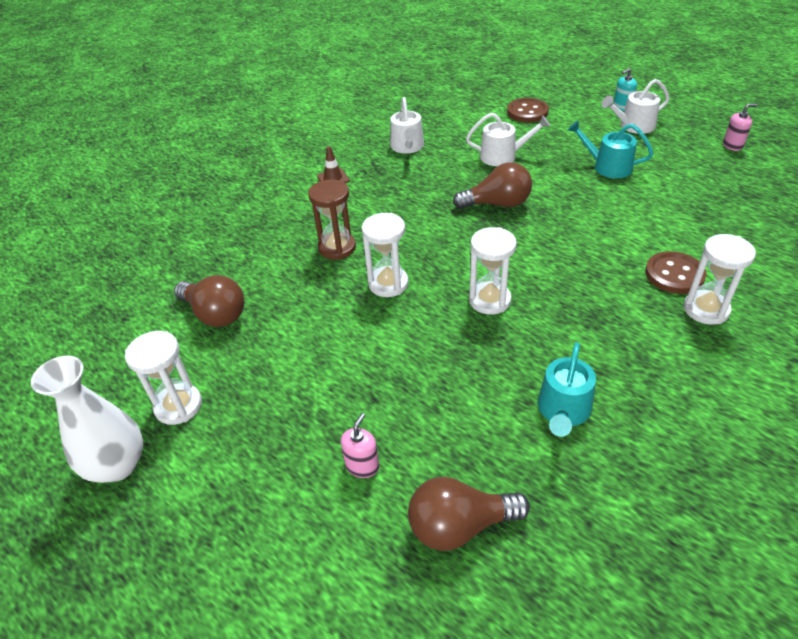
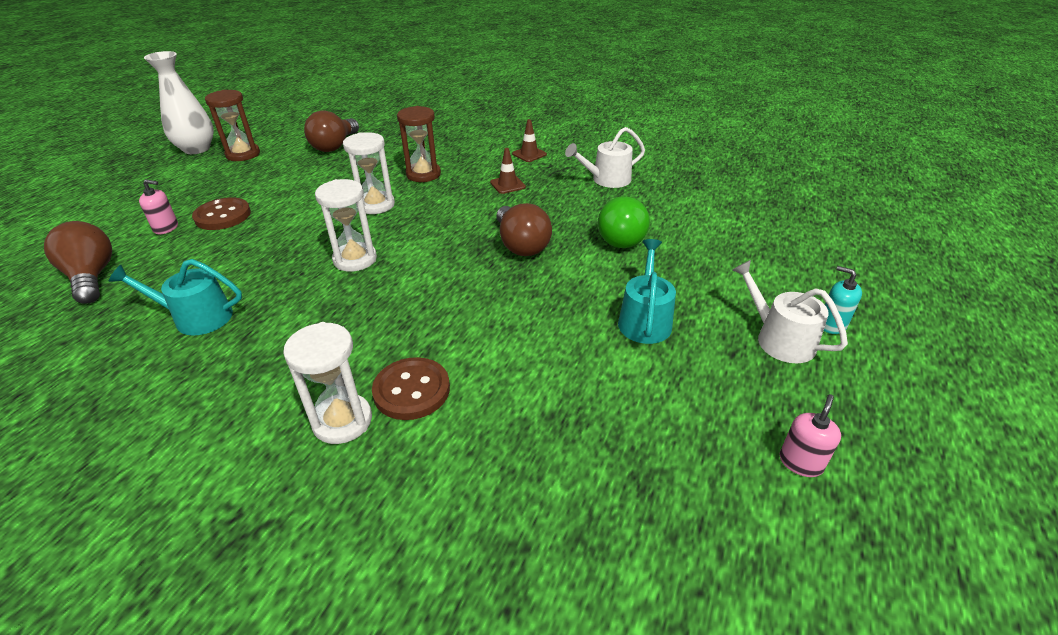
camera: 70 degrees right, 5 degrees down
white hourglass [125,331,202,425] -> brown hourglass [205,90,260,161]
white watering can [466,113,550,166] -> green light bulb [598,196,650,248]
brown button [507,98,549,122] -> brown button moved to [192,197,251,230]
pink soap dispenser [723,104,757,151] -> pink soap dispenser turned 120 degrees counterclockwise [780,394,841,477]
none -> brown traffic cone [490,148,526,194]

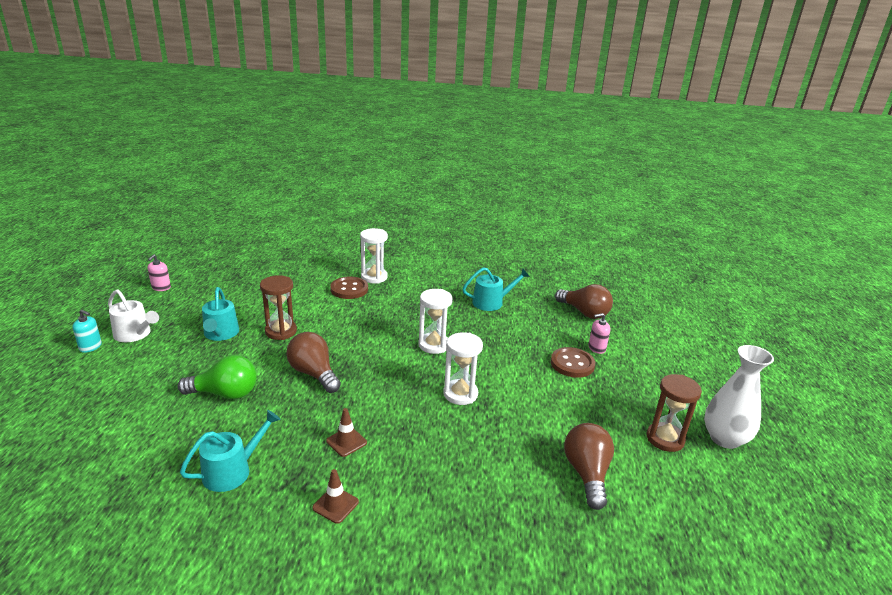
camera: 160 degrees right, 10 degrees down
brown hourglass [397,106,441,182] -> brown hourglass moved to [260,275,297,340]
white watering can [565,127,645,188] -> turquoise watering can [180,410,281,492]
green light bulb [598,196,650,248] -> green light bulb turned 90 degrees clockwise [178,355,257,399]

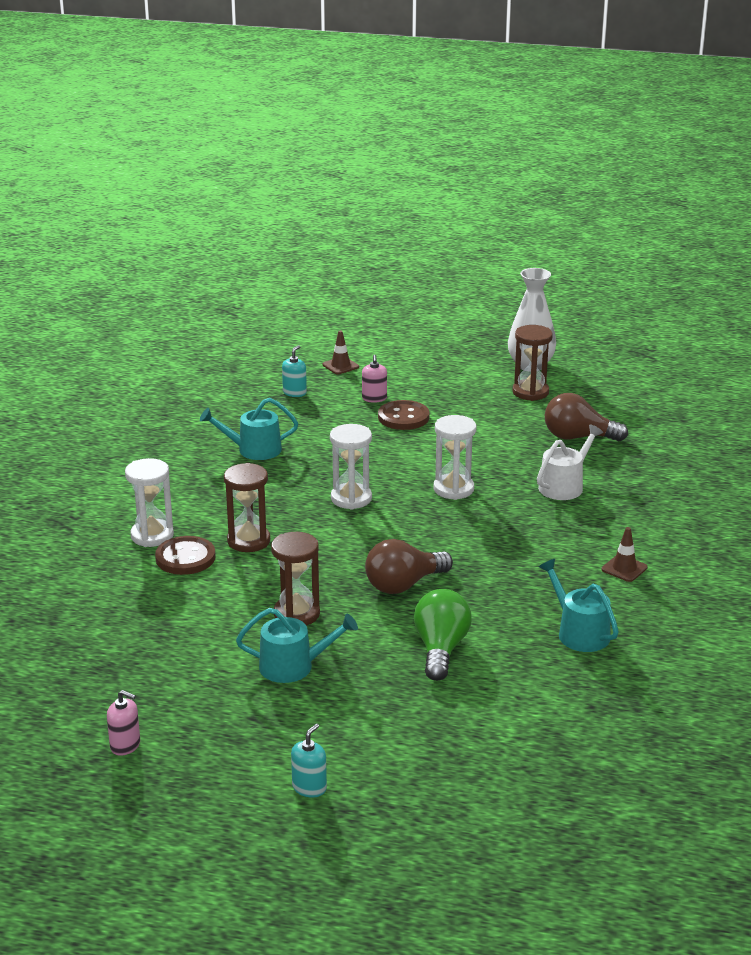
camera: 80 degrees left, 0 degrees up
white watering can [108,289,159,342] -> white watering can moved to [537,424,603,500]
brown traffic cone [326,408,367,457] -> brown traffic cone moved to [323,330,359,374]
turquoise watering can [462,267,530,311] -> turquoise watering can turned 90 degrees counterclockwise [200,398,298,460]
brown light bulb [555,284,613,319] -> turquoise soap dispenser [282,345,307,397]
none -> brown hourglass [224,463,270,552]

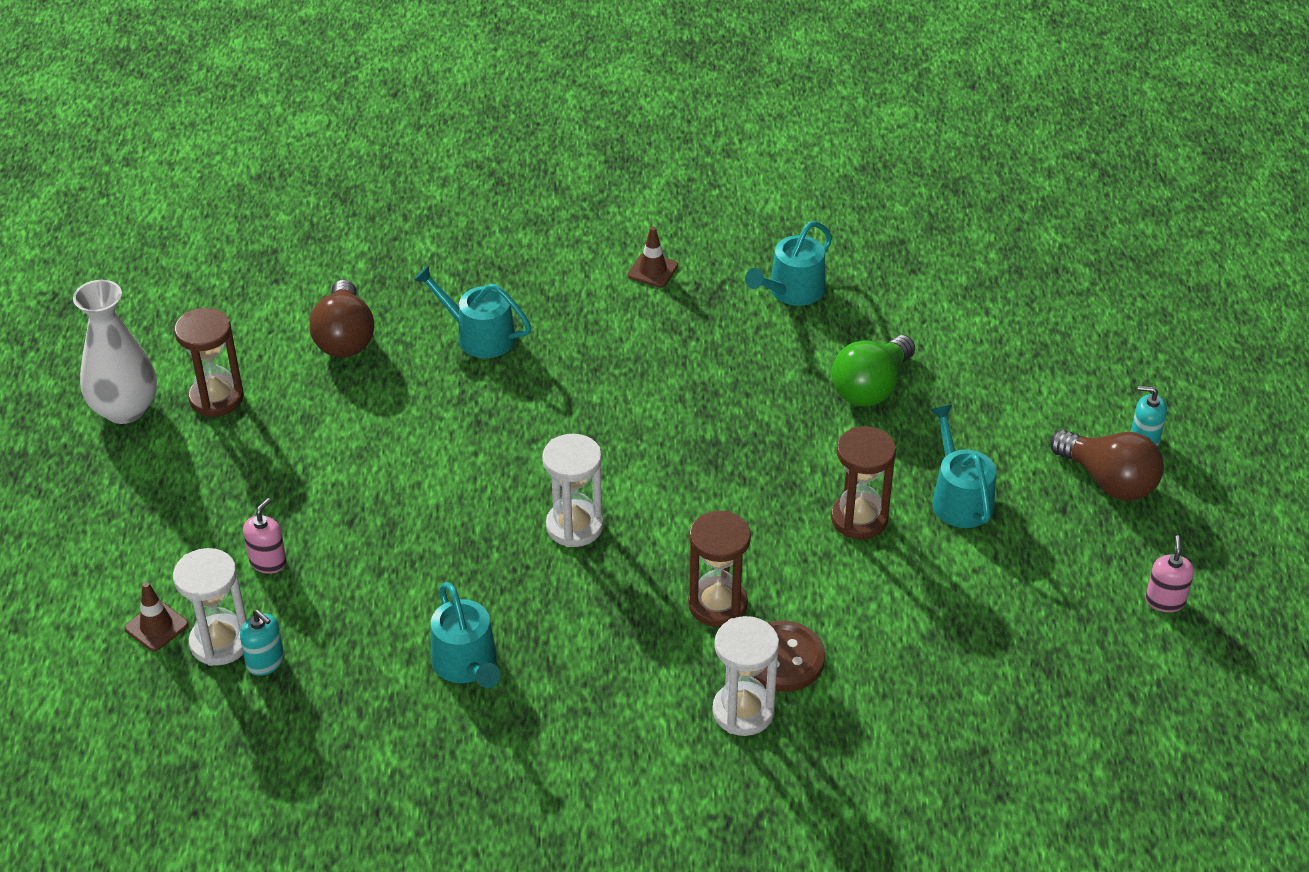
camera: 105 degrees left, 15 degrees up
turquoise soap dispenser [282,345,307,397] -> turquoise soap dispenser turned 150 degrees counterclockwise [240,610,284,676]
pink soap dispenser [362,355,387,403] -> pink soap dispenser turned 45 degrees counterclockwise [243,498,287,574]
brown light bulb [365,539,453,594] -> brown light bulb moved to [1050,430,1164,501]
brown button [378,400,429,430] -> none
green light bulb [414,589,472,681] -> green light bulb turned 45 degrees counterclockwise [832,335,915,407]
white hourglass [433,415,476,500] -> white hourglass moved to [173,548,247,666]
white watering can [537,424,603,500] -> turquoise watering can [414,265,531,358]

